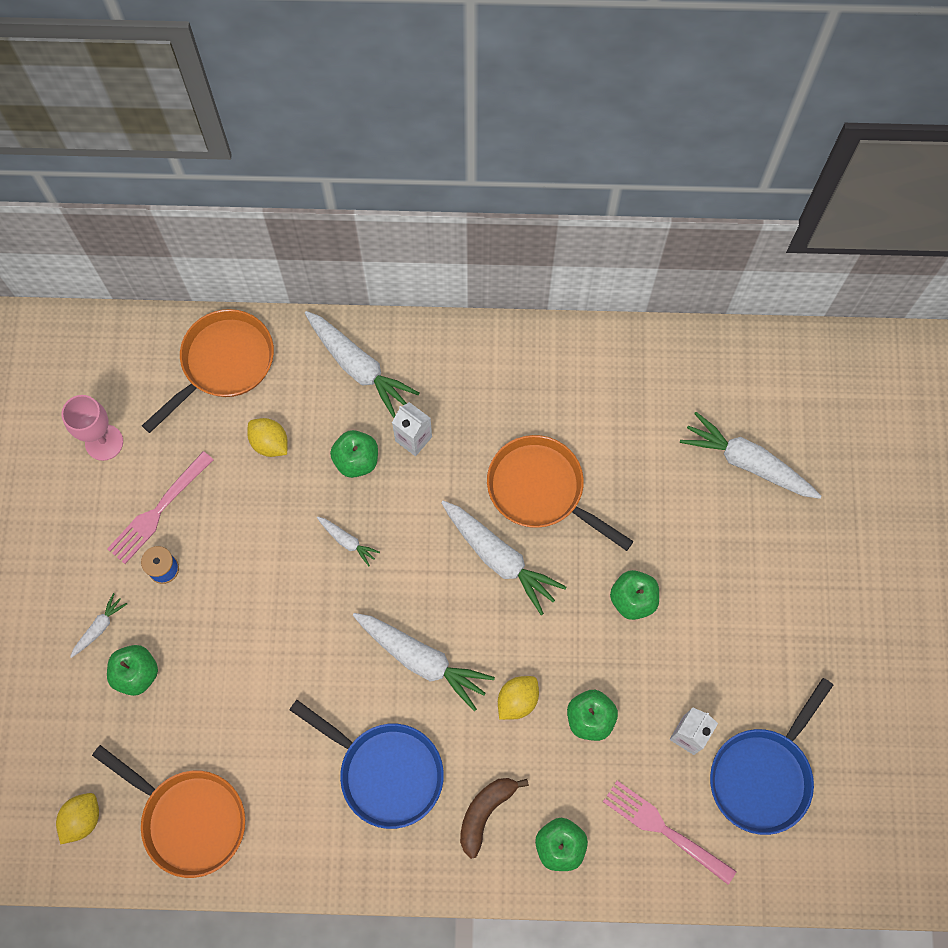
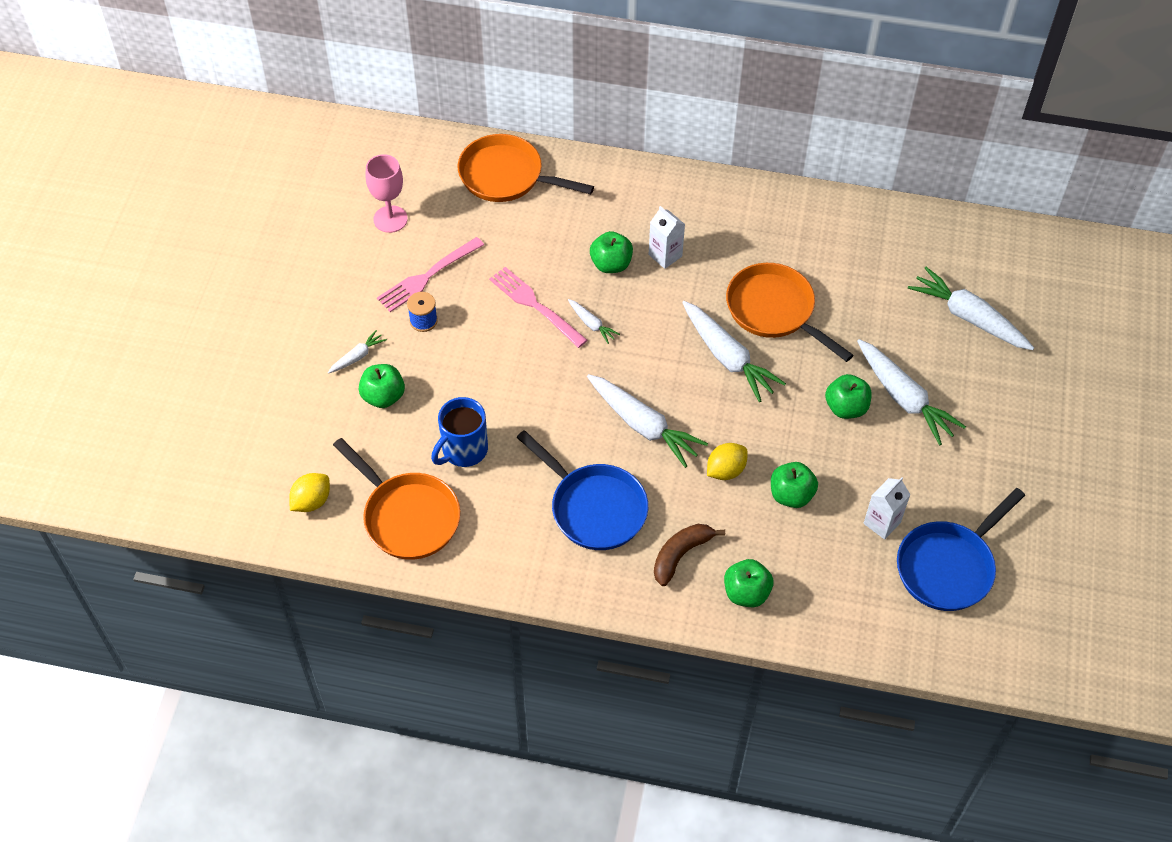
camera: 10 degrees right, 15 degrees down
orange pan [142,309,274,433] -> orange pan turned 120 degrees counterclockwise [458,134,594,202]
yellow lemon [247,418,288,457] -> none
white carrot [305,311,419,418] -> white carrot moved to [857,339,966,446]
pink fork [603,781,737,884] -> pink fork moved to [489,267,587,348]
none -> blue mug [431,397,488,467]

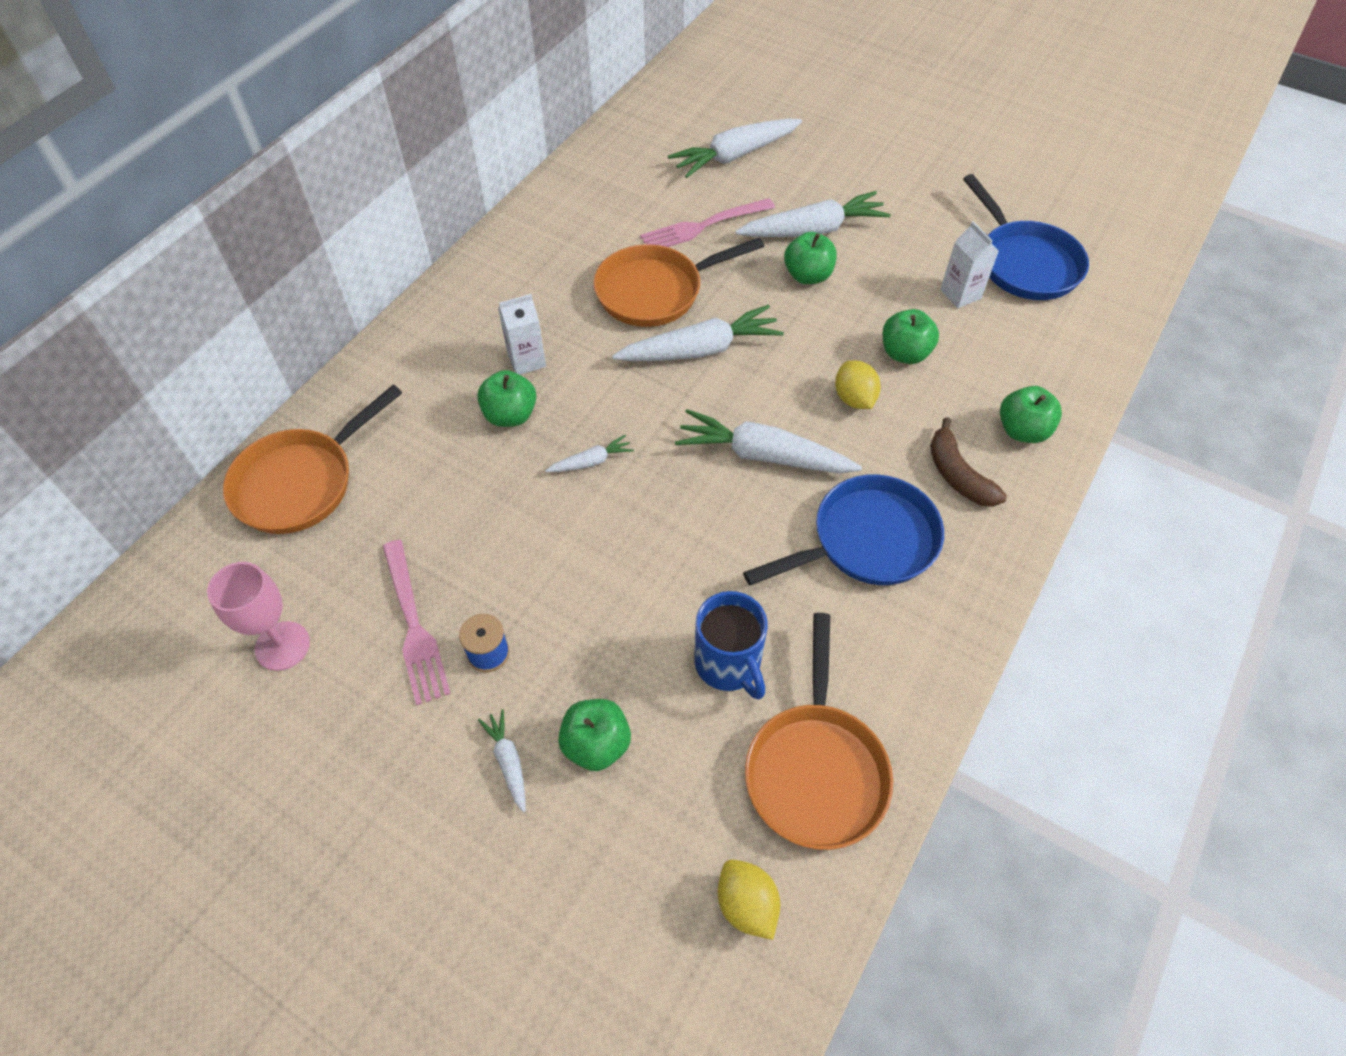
camera: 70 degrees left, 0 degrees up
orange pan [333,438,460,560] -> orange pan turned 120 degrees clockwise [745,613,893,850]
pink fork [489,267,587,348] -> pink fork moved to [640,198,775,247]
white carrot [587,374,708,468] -> white carrot turned 135 degrees counterclockwise [675,409,862,473]

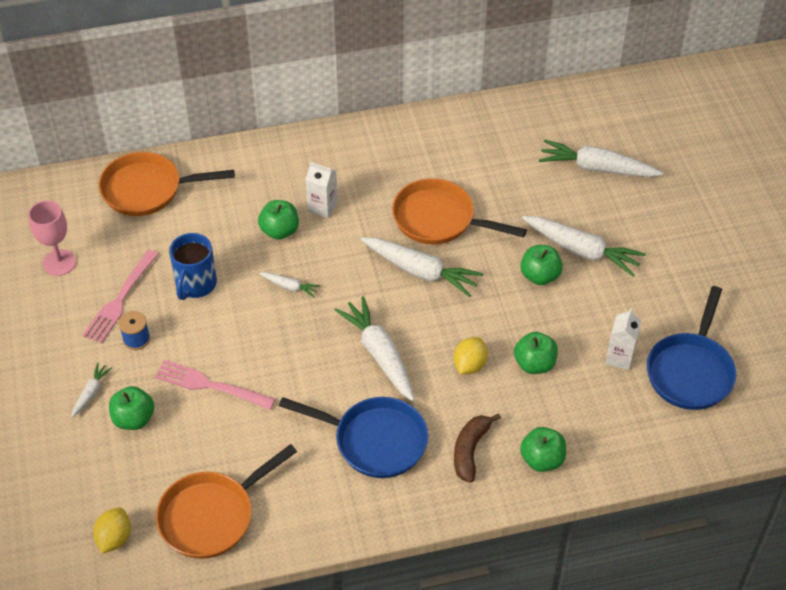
camera: 45 degrees right, 5 degrees down
pink fork [640,198,775,247] -> pink fork moved to [154,360,276,410]
blue mug [694,591,768,700] -> blue mug moved to [169,233,217,300]

